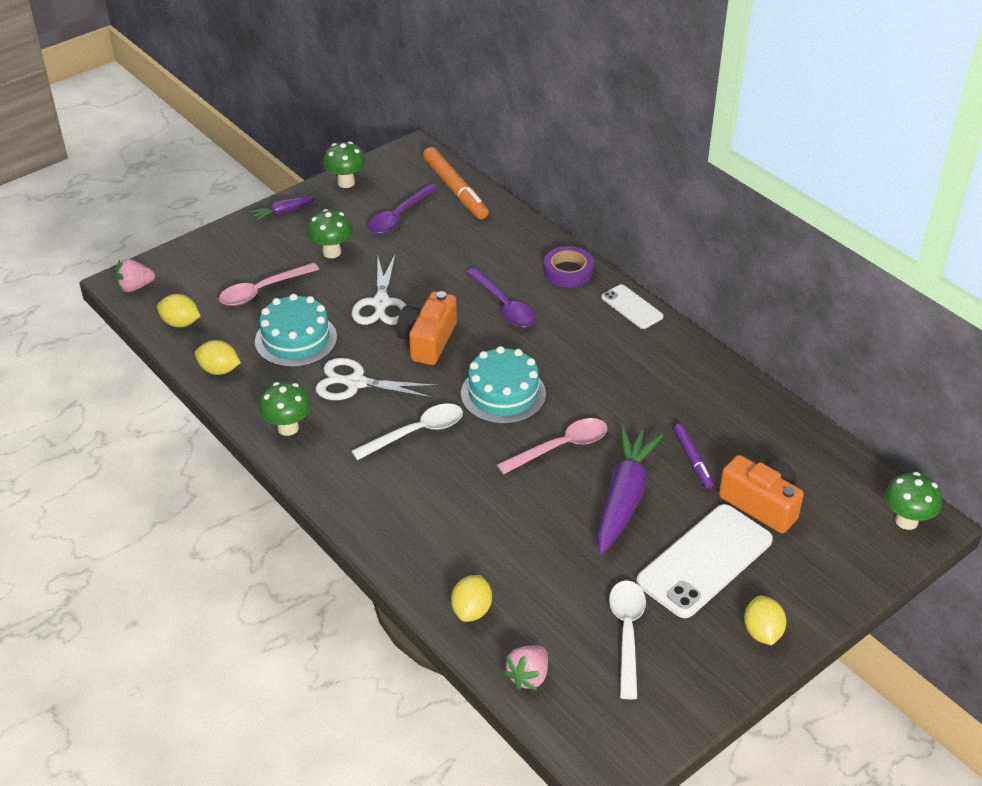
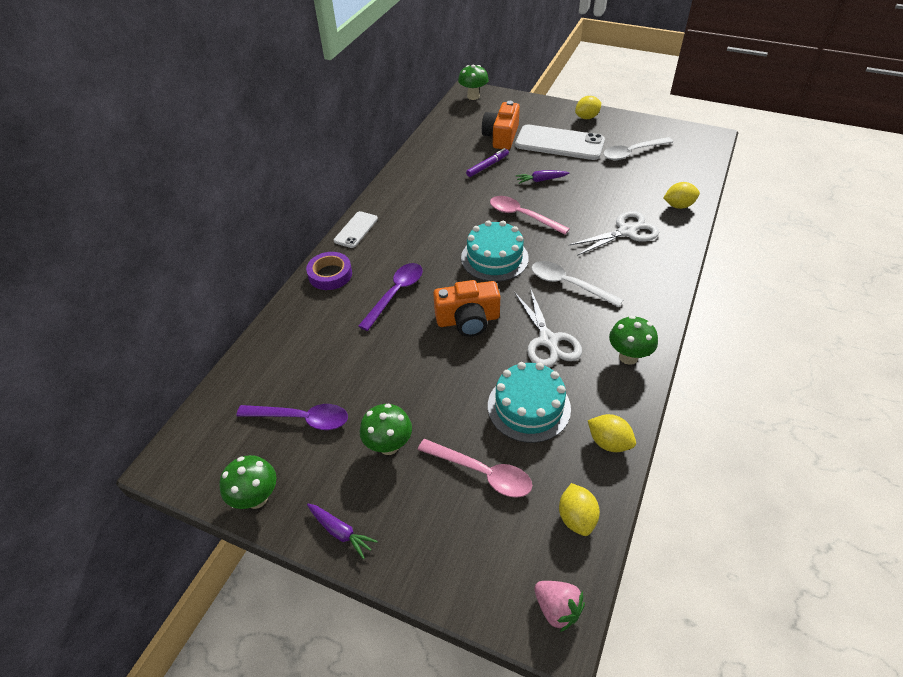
camera: 115 degrees left, 5 degrees up
yellow lemon [195,340,241,375] -> yellow lemon turned 45 degrees counterclockwise [588,414,636,452]
white scissors [352,254,406,325] -> white scissors moved to [569,211,659,256]
orange marker [423,147,489,219] -> none
pink strawberry [503,645,548,690] -> none
purple carrot [597,426,663,555] -> purple carrot [515,170,569,184], size x0.48

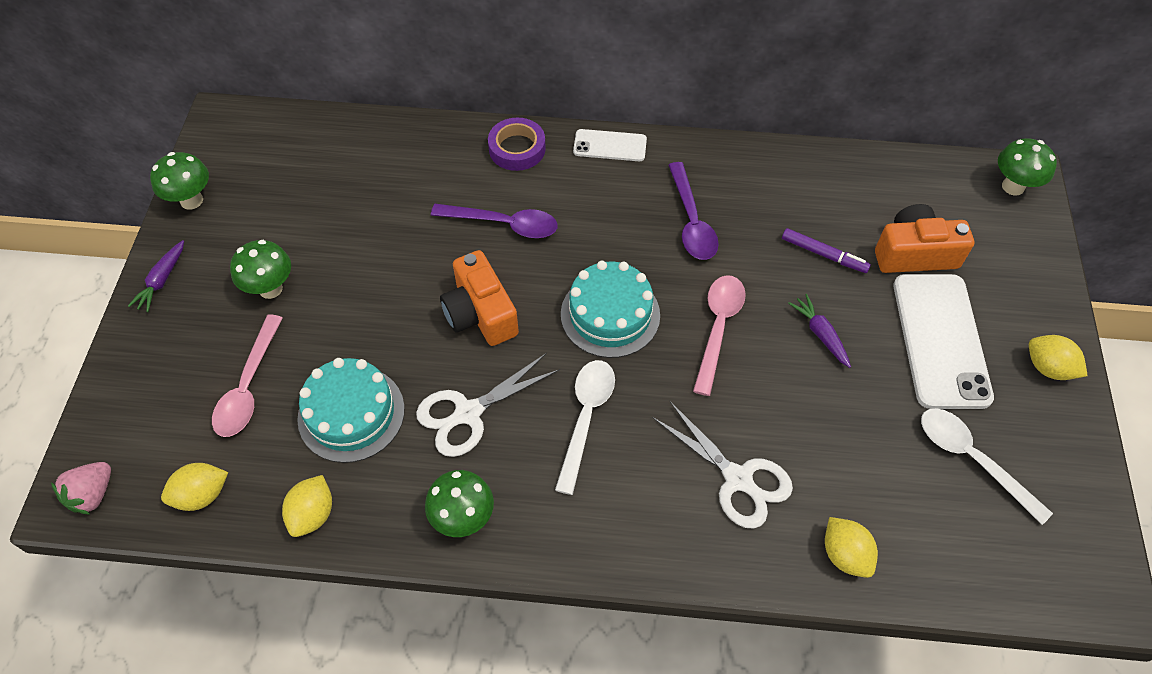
camera: 70 degrees right, 10 degrees up
purple spoon [236,404,348,430] -> purple spoon moved to [668,162,719,260]

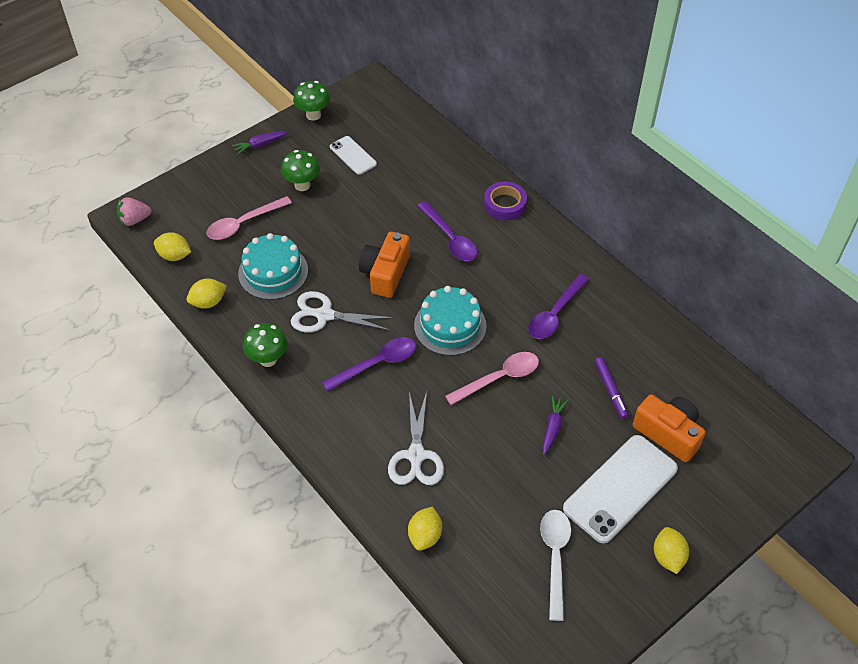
camera: 45 degrees right, 5 degrees down
white spoon [555,360,615,495] -> purple spoon [322,337,416,392]
white phone [573,129,647,161] -> white phone moved to [330,136,377,175]
green mushroom [998,138,1057,196] -> none

